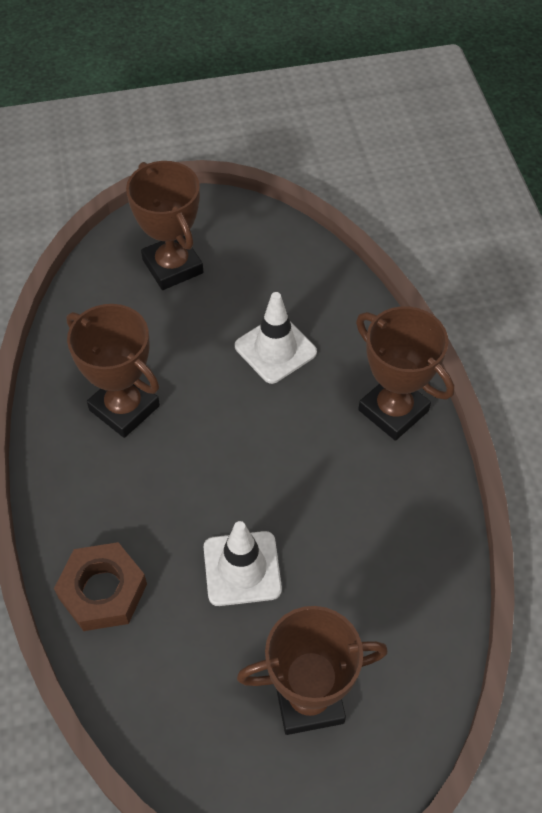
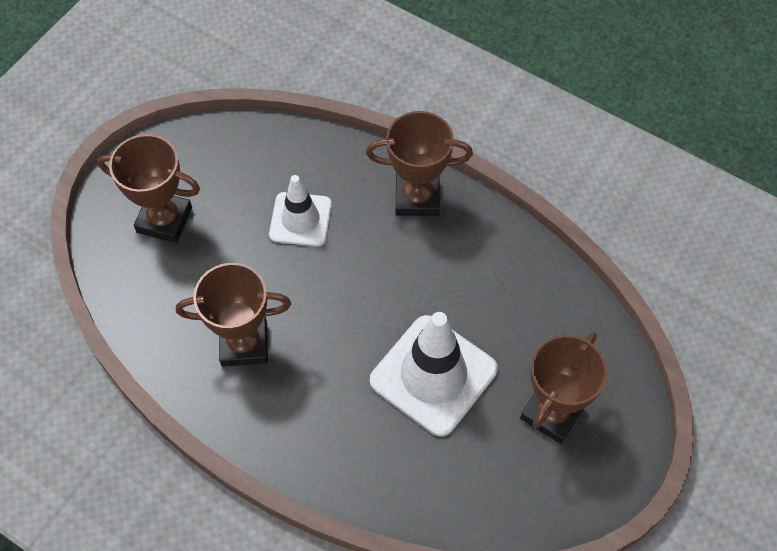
camera: 45 degrees left, 5 degrees up
brown nut [54,542,147,631] -> none
white traffic cone [204,521,282,606] -> white traffic cone [370,312,498,436], size x1.62

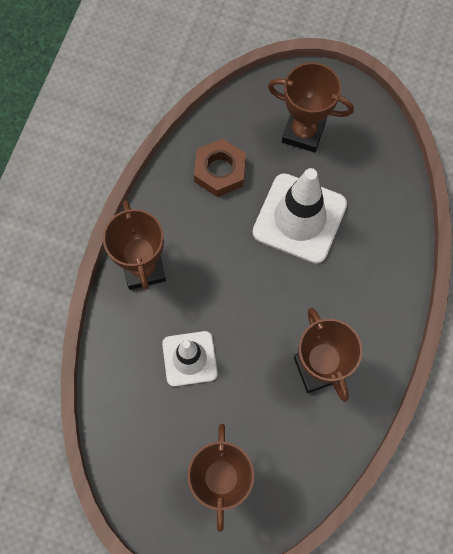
camera: 105 degrees left, 10 degrees up
none -> brown nut [194,139,246,197]

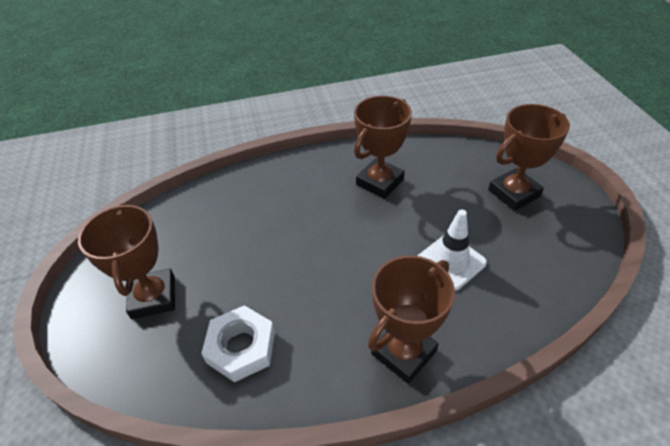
camera: 120 degrees left, 25 degrees down
brown nut [194,139,246,197] -> white nut [201,305,275,382]
white traffic cone [253,168,347,264] -> none

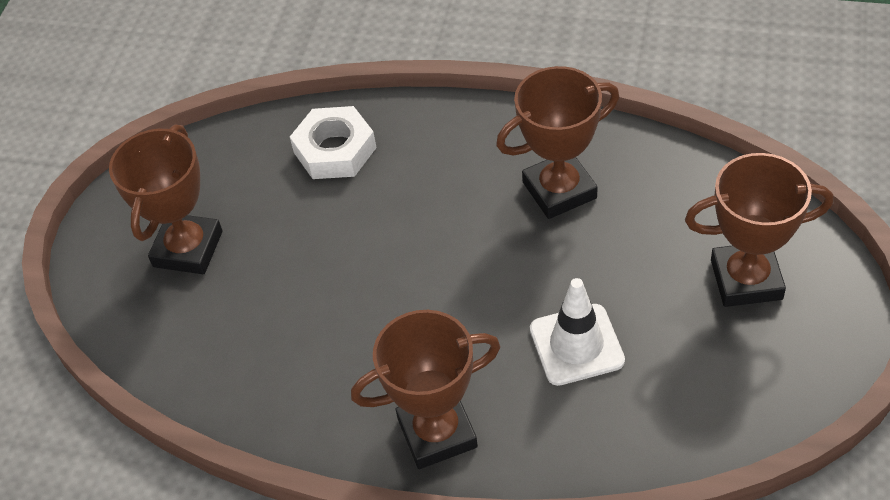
camera: 30 degrees right, 5 degrees up
white nut [201,305,275,382] -> white nut moved to [290,106,377,179]

